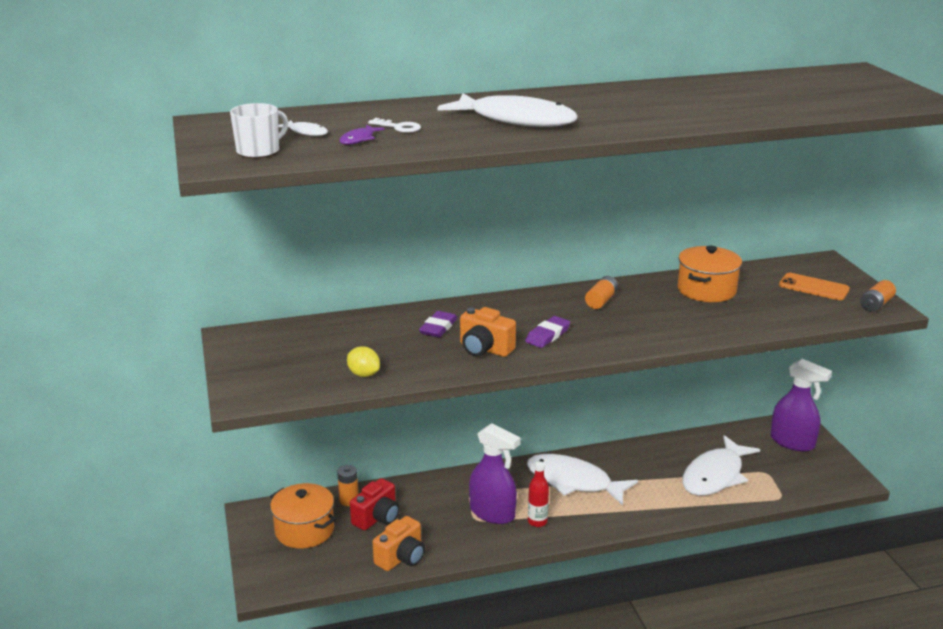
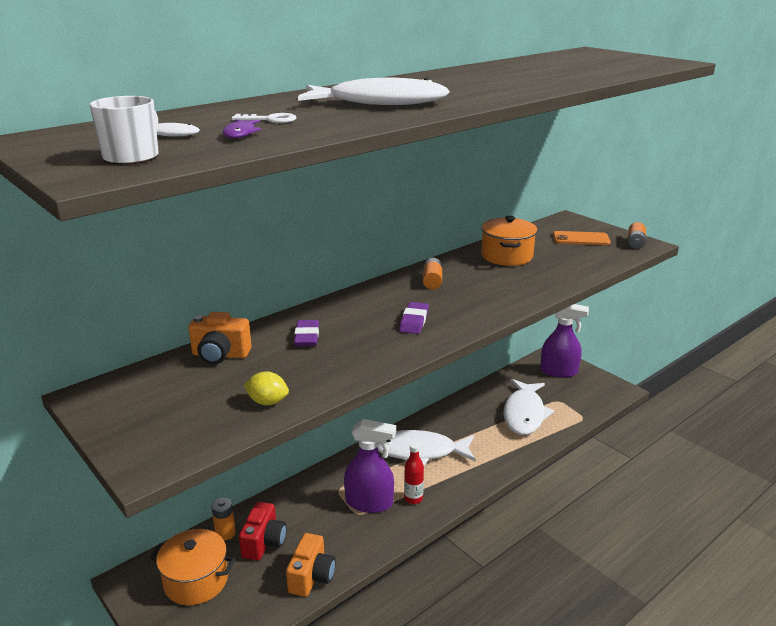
camera: 25 degrees left, 0 degrees up
orange camera [460,307,516,357] -> orange camera moved to [188,312,252,364]

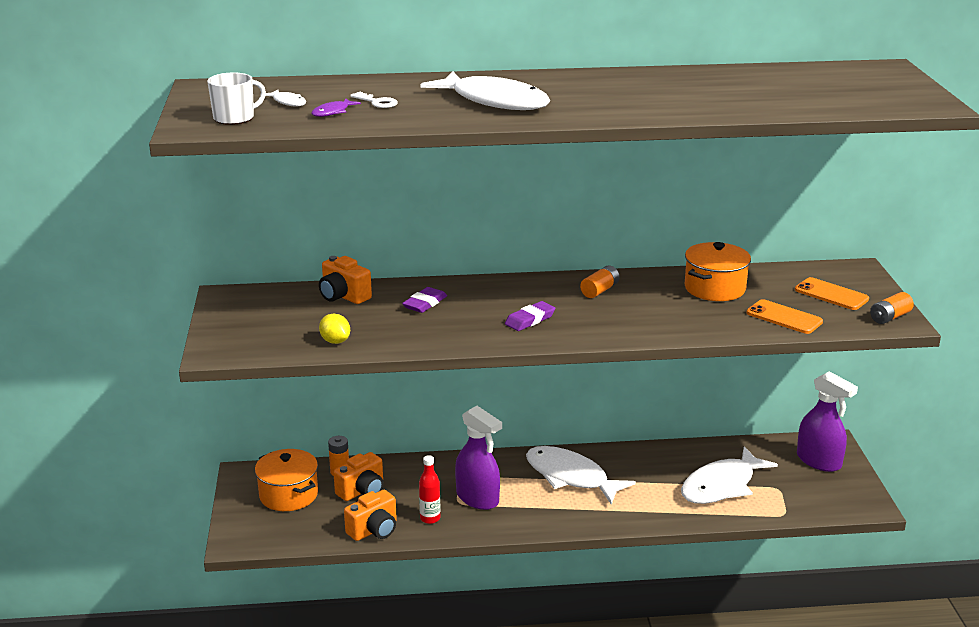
camera: 35 degrees right, 0 degrees up
red camera [239,502,287,560] -> orange camera [333,452,384,501]
red bottle [404,443,424,504] -> red bottle moved to [419,455,441,524]
none -> orange phone [747,299,823,334]

